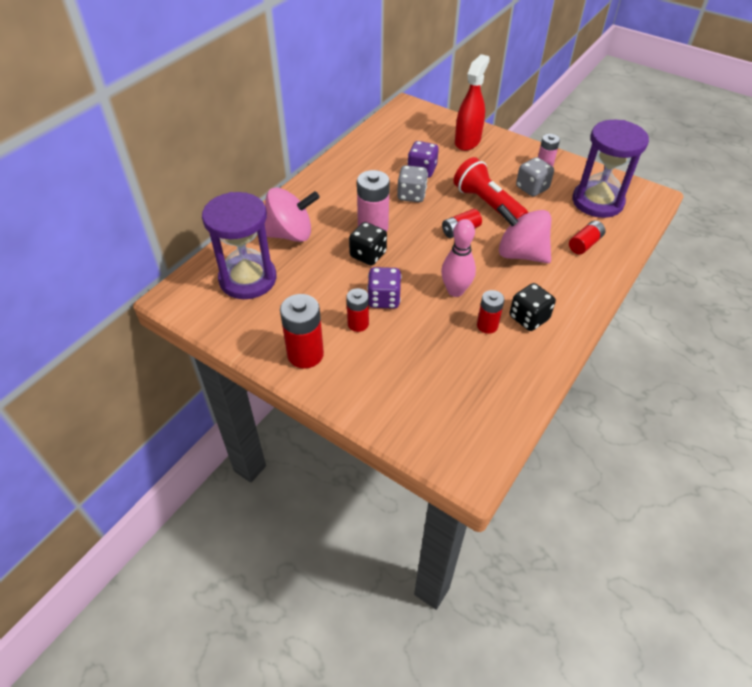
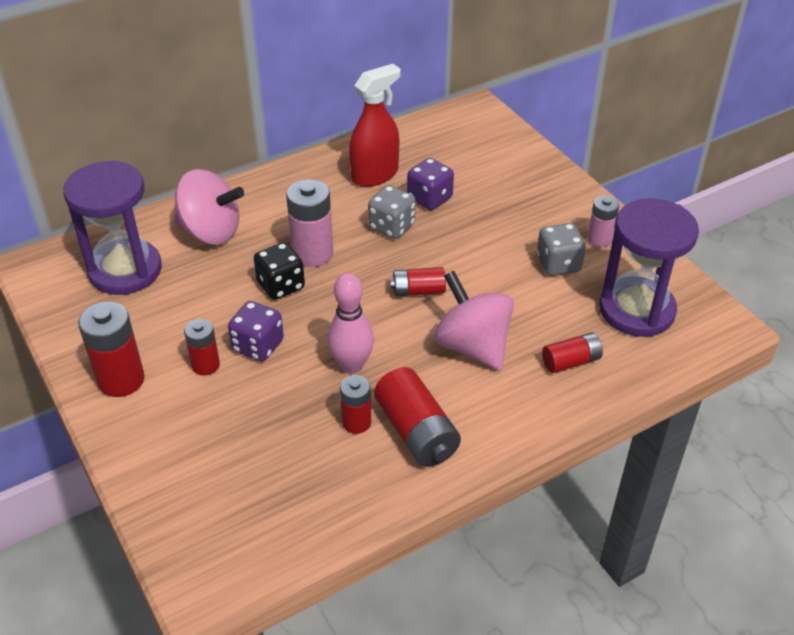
camera: 25 degrees right, 5 degrees down
red flashlight [453,157,528,219] -> none
red spray bottle [455,54,490,151] -> red spray bottle moved to [349,64,400,187]
black dice [510,283,556,331] -> red battery [374,367,461,467]

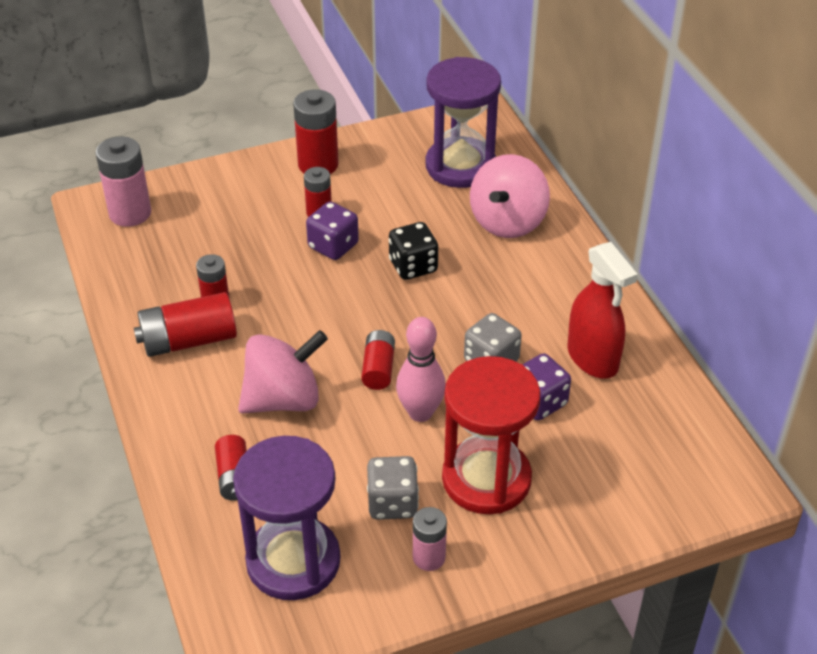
camera: 100 degrees right, 0 degrees up
pink battery [286,179,333,267] -> pink battery moved to [96,136,151,227]
pink bowling pin [327,273,374,374] -> pink bowling pin moved to [396,317,446,422]
none -> red hourglass [442,356,541,514]

